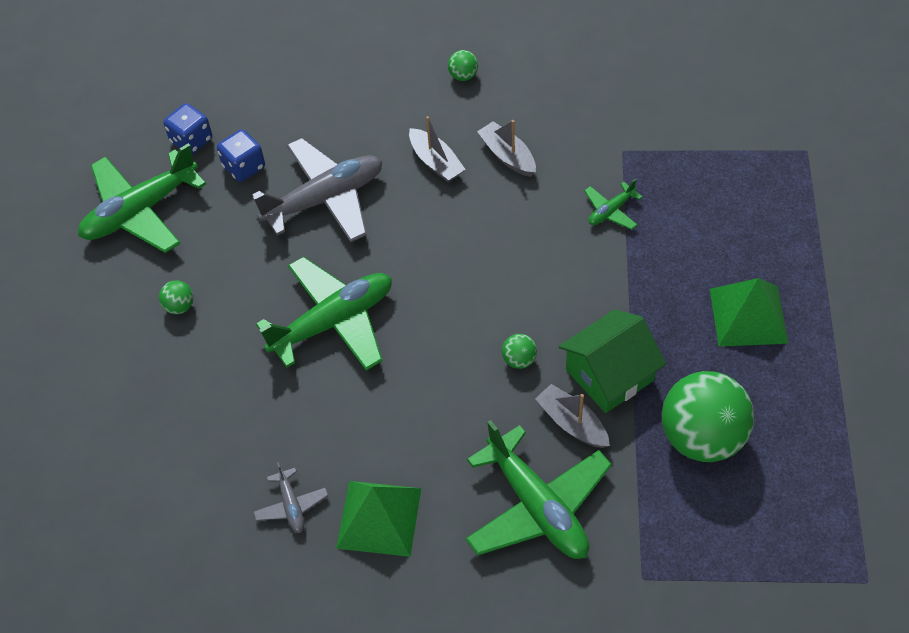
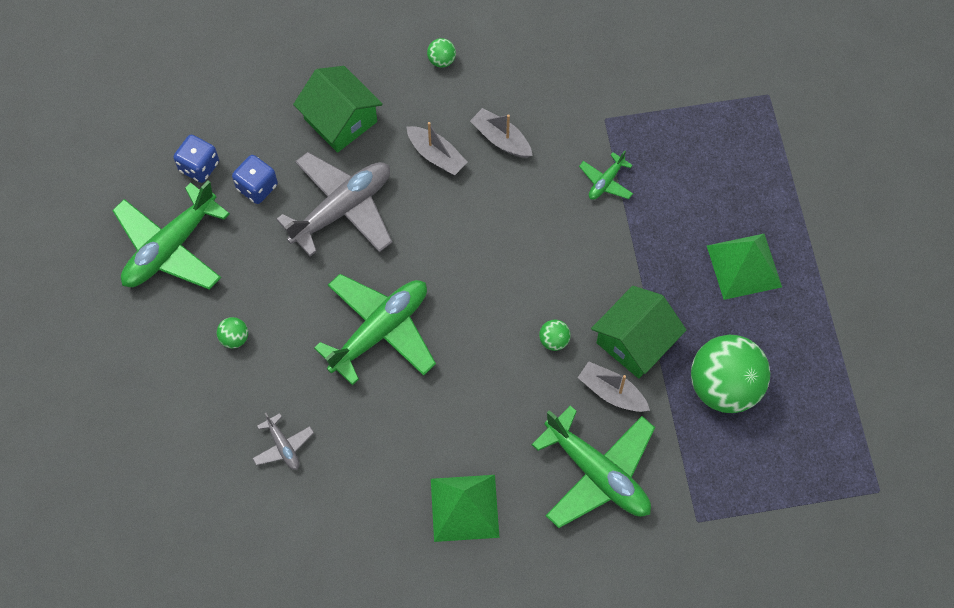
camera: 15 degrees left, 10 degrees up
grey plane [253,462,329,533] -> grey plane moved to [252,413,314,470]
none -> green house [293,66,383,153]

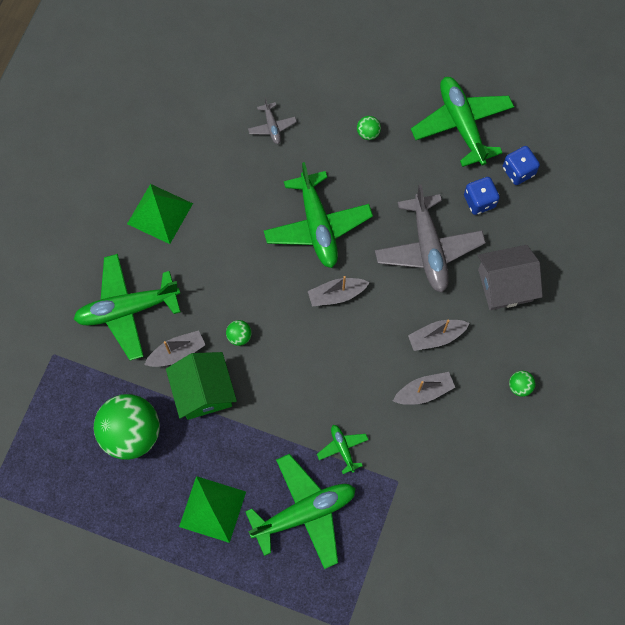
camera: 120 degrees right, 5 degrees up
grey plane [252,413,314,470] -> grey plane turned 105 degrees counterclockwise [248,98,297,144]
green house [293,66,383,153] -> grey house [478,245,543,310]
none -> green plane [245,454,356,569]
none -> grey boat [308,276,370,306]

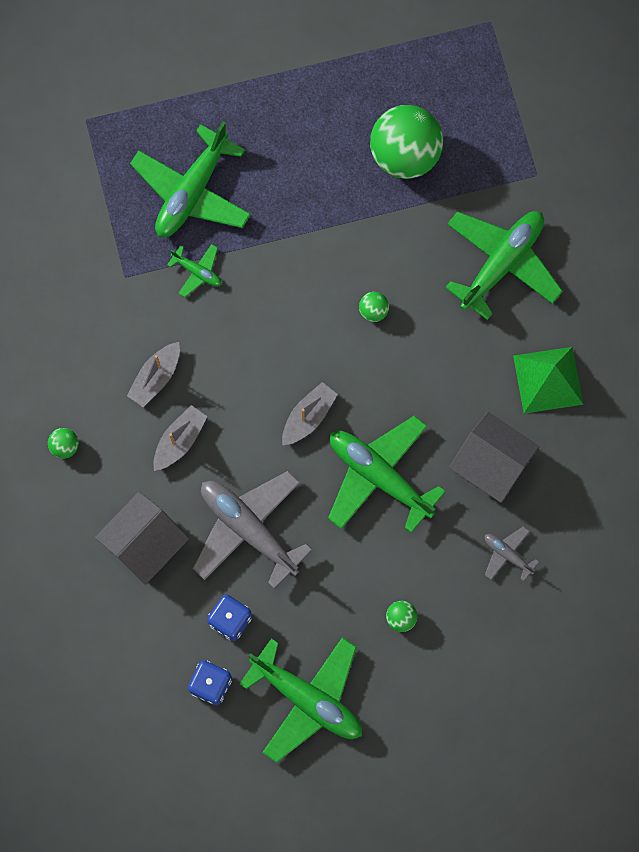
camera: 145 degrees right, 5 degrees up
grey boat [144,330,206,367] -> none
green house [166,352,237,420] -> none
green pyramid [179,476,246,543] -> none
none -> grey house [449,412,540,503]

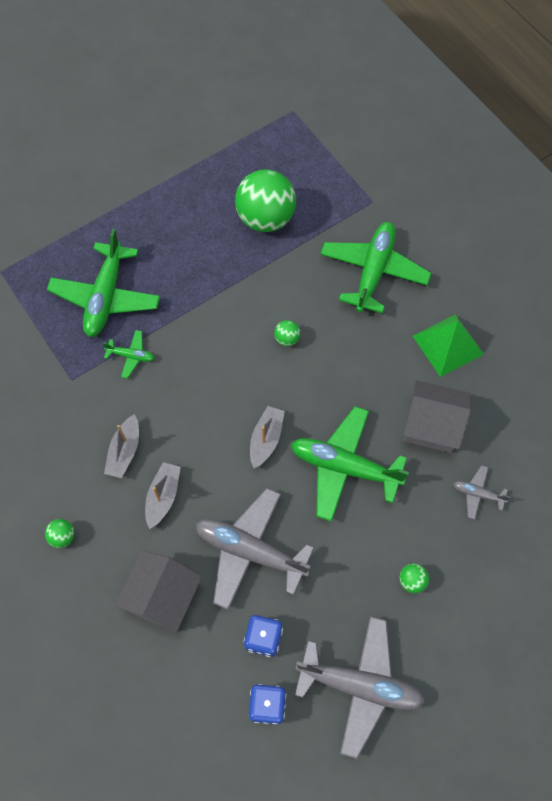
camera: 20 degrees left, 10 degrees down
green plane [239,637,362,763] -> grey plane [295,616,425,759]

